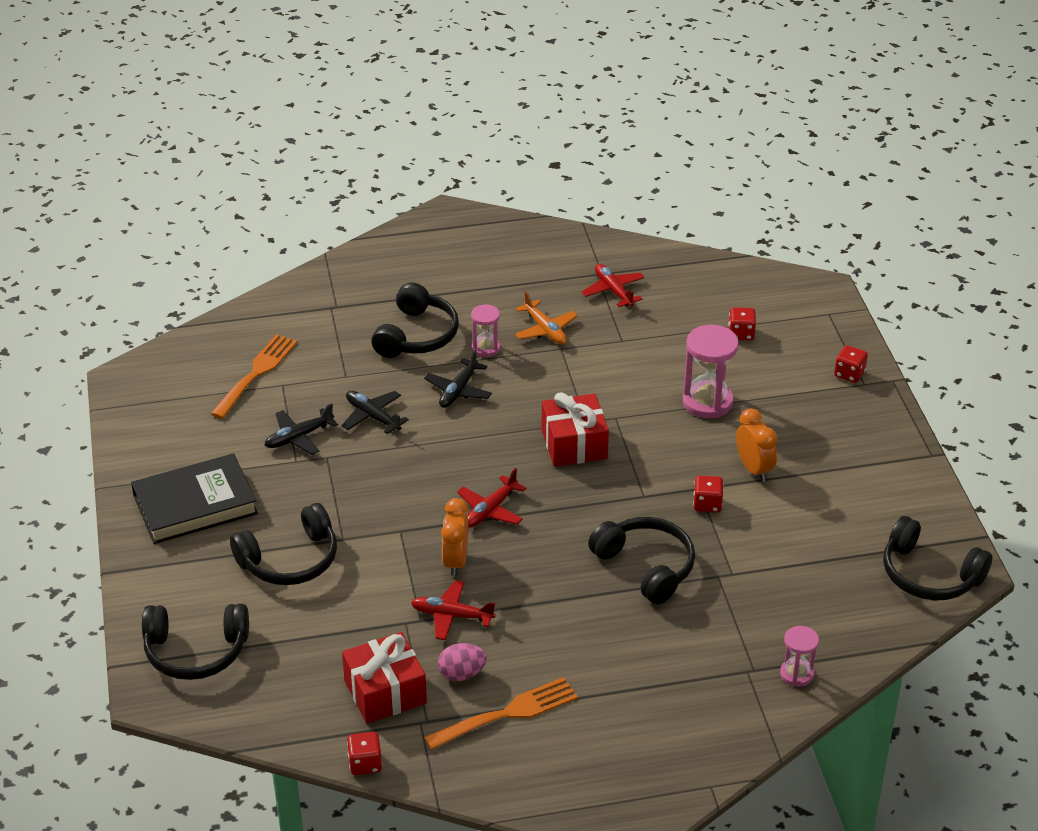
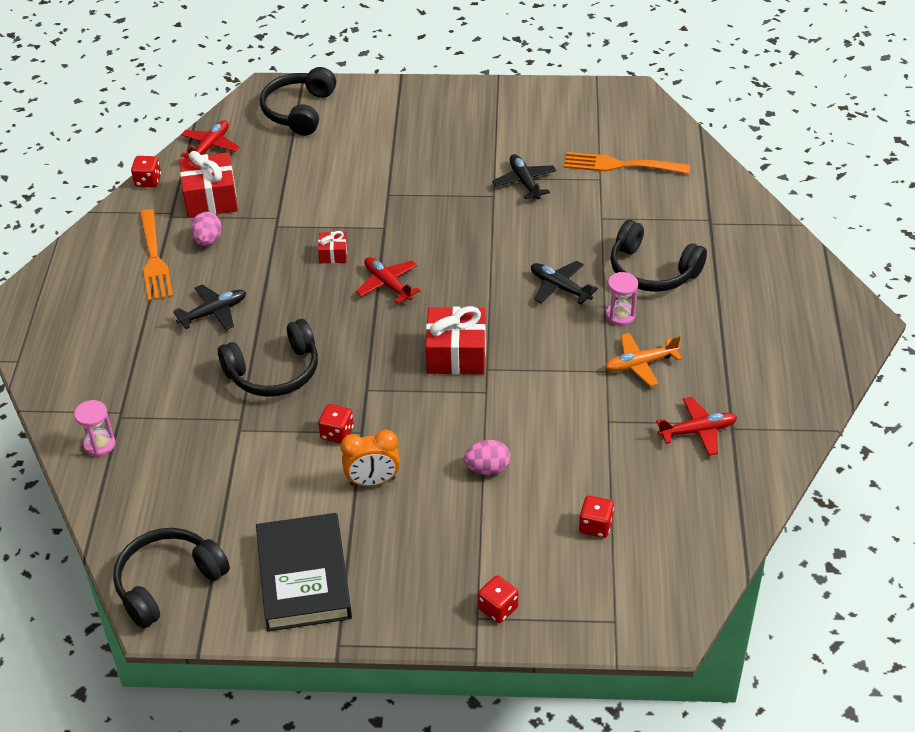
camera: 105 degrees right, 5 degrees up
black book [131,453,258,544] -> black book moved to [256,513,352,631]
orange fork [211,334,298,419] -> orange fork turned 150 degrees clockwise [564,152,690,174]
black headphones [230,503,337,585] -> none
black plane [342,391,409,434] -> black plane moved to [173,284,246,330]
red plane [411,580,496,640] -> red plane moved to [181,120,240,158]
orange clock [441,498,468,577] -> red gift [318,231,347,263]
pink hourglass [683,325,739,418] -> pink egg [464,440,510,475]

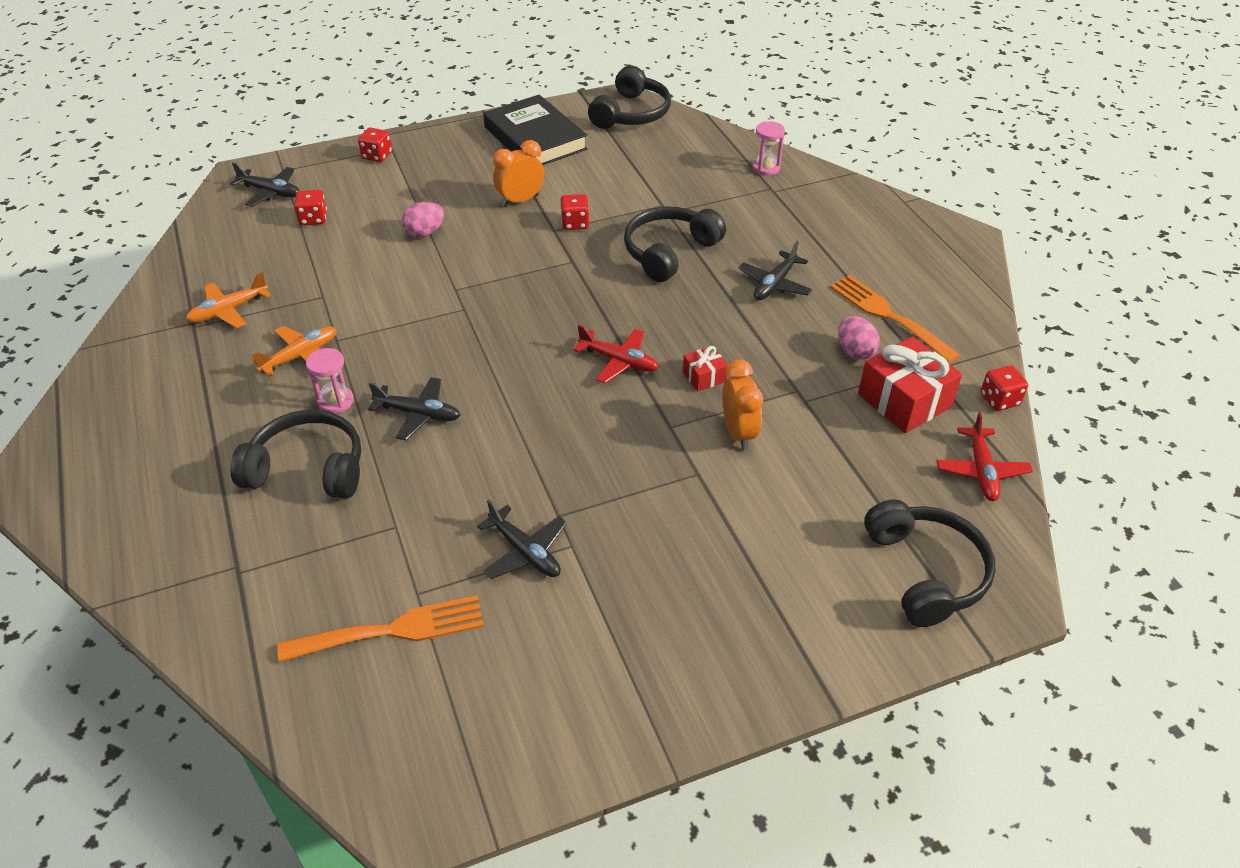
camera: 155 degrees right, 0 degrees up
red gift [426,306,486,375] -> none
red plane [656,397,737,456] -> orange plane [186,272,271,328]
none -> black plane [230,162,300,207]
none -> orange clock [722,360,763,450]

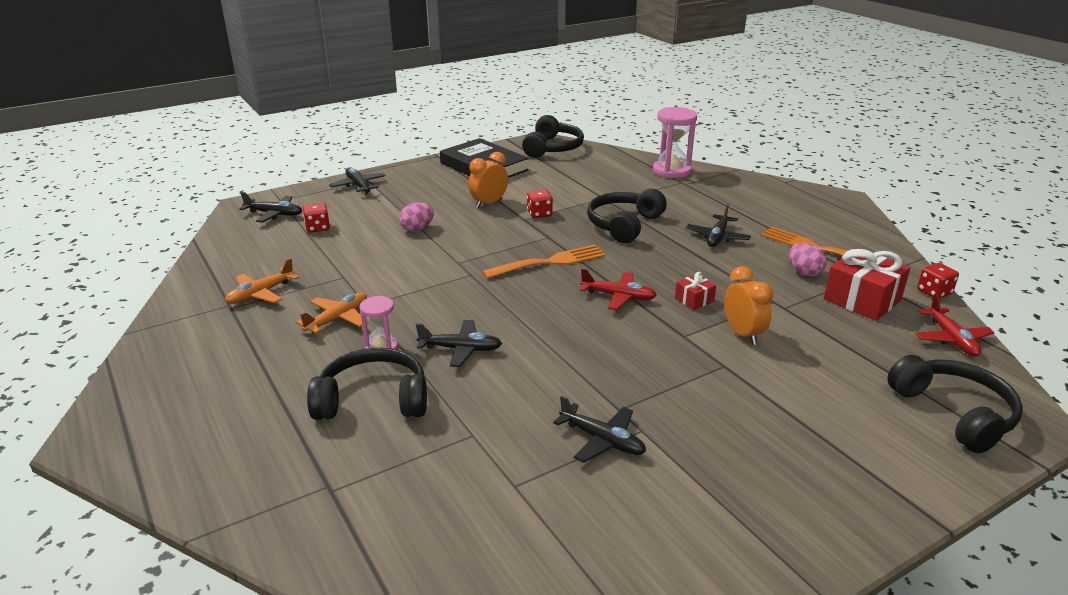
camera: 10 degrees left, 15 degrees down
orange fork [278,595,484,662] -> orange fork moved to [482,245,606,279]
red dice [358,127,392,162] -> black plane [329,167,385,194]
pink hourglass [752,121,785,176] -> pink hourglass [653,107,697,178], size x1.72

